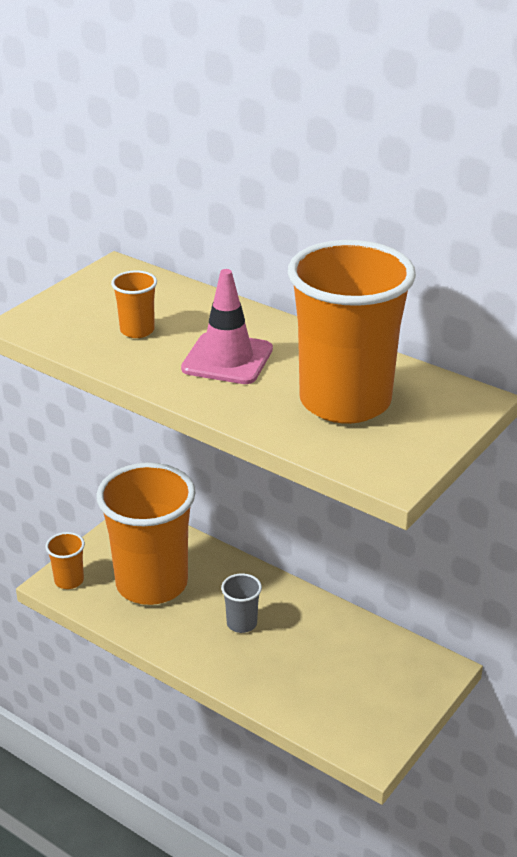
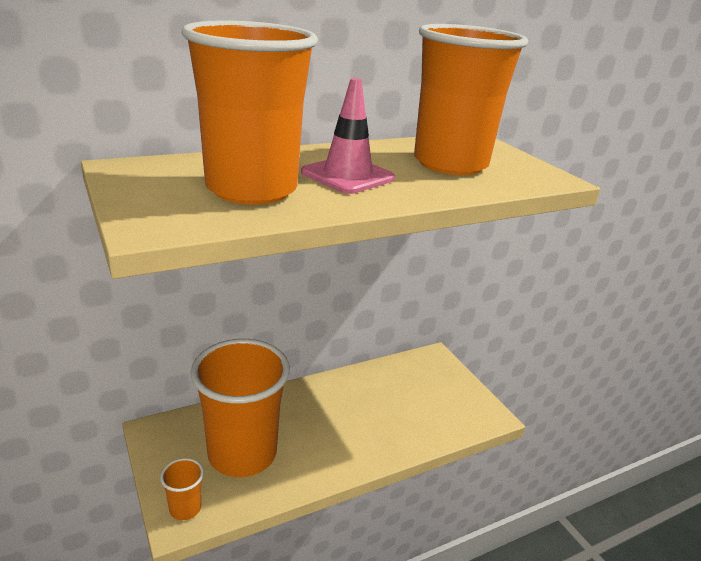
camera: 65 degrees left, 5 degrees down
orange cup [111,270,157,338] -> orange cup [181,20,318,205], size x2.45
grey cup [221,573,262,633] -> none

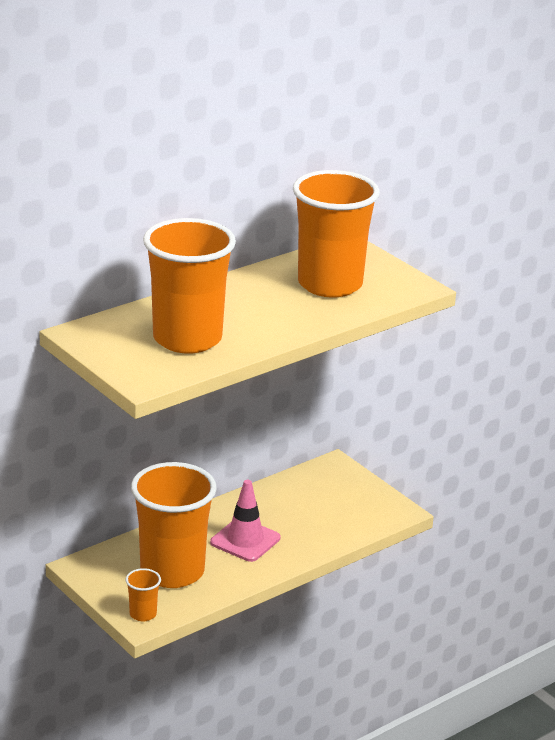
camera: 10 degrees left, 0 degrees up
pink traffic cone [301,78,395,194] -> pink traffic cone moved to [210,480,280,562]

